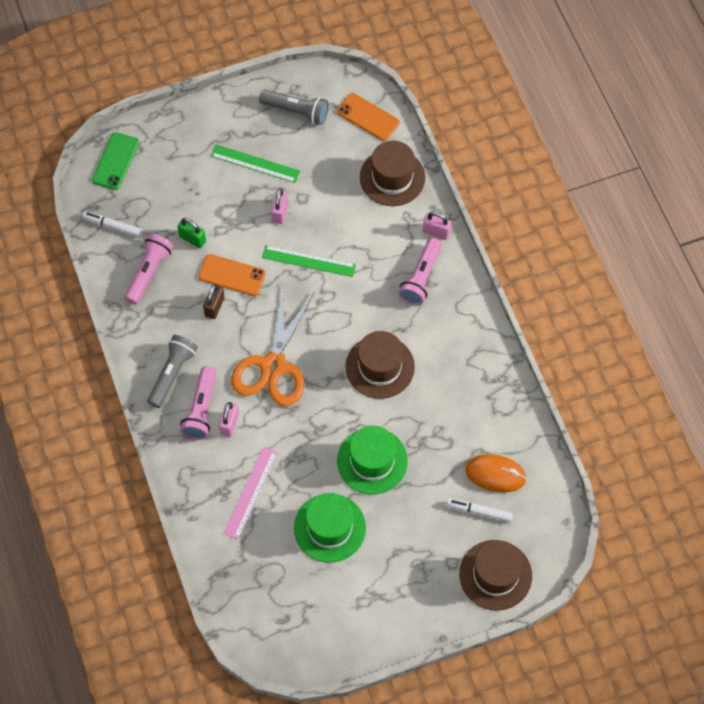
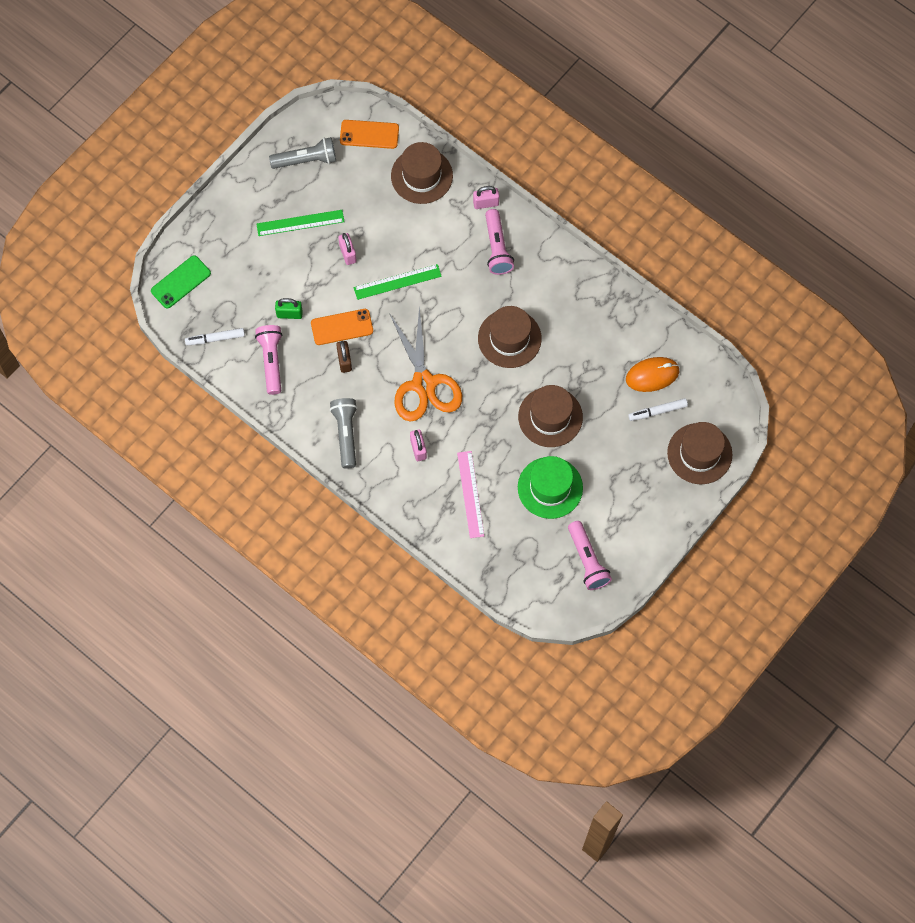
camera: 30 degrees left, 5 degrees up
green phone [92,132,139,190] -> green phone turned 60 degrees clockwise [151,255,211,309]
pink flashlight [180,366,216,440] -> pink flashlight moved to [568,521,612,590]
green hat [337,425,408,494] -> brown hat [518,385,583,447]

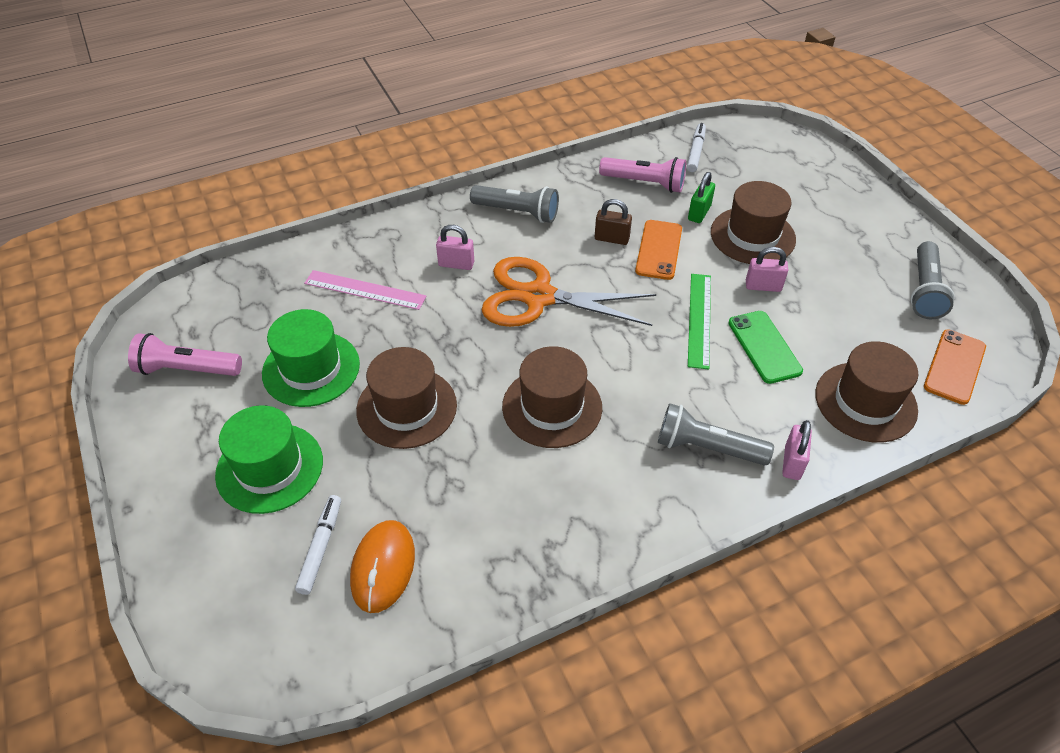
camera: 115 degrees right, 20 degrees down
green phone [151,255,211,309] -> green phone moved to [728,311,803,384]
green ruler [257,210,344,236] -> none
pink flashlight [485,209,514,275] -> grey flashlight [658,403,774,466]
brown hat [667,422,732,484] -> brown hat moved to [711,181,796,264]
none -> green hat [215,405,323,514]

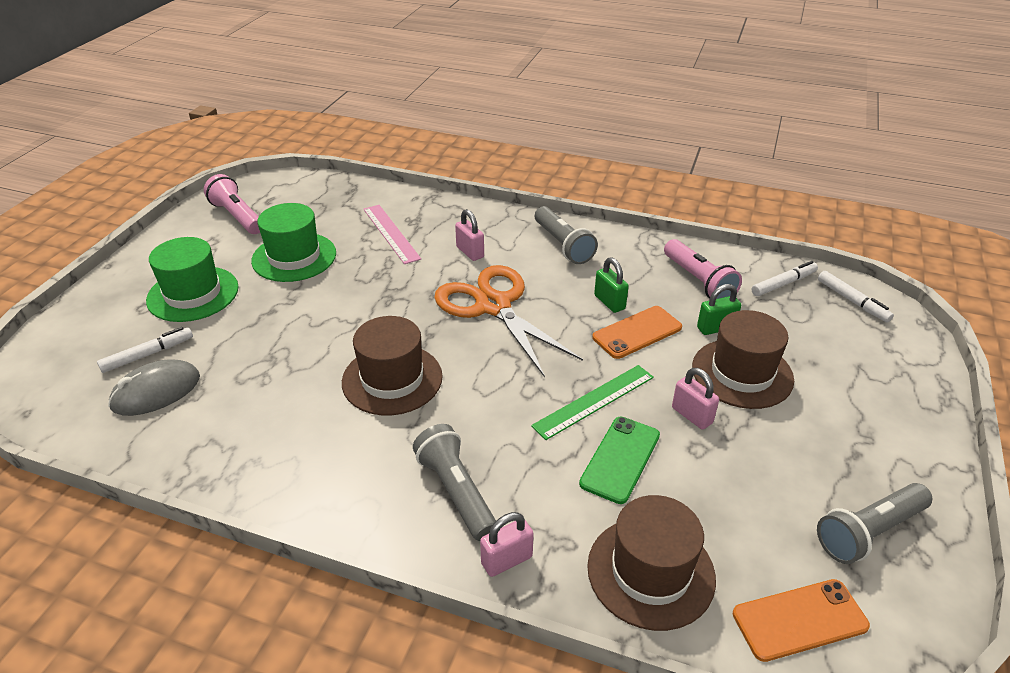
camera: 45 degrees right, 10 degrees down
orange mouse [350,520,415,613] -> grey mouse [108,359,200,416]
brown hat [356,347,457,449] -> none
brown padlock [595,199,632,245] -> green padlock [594,257,629,313]
none -> white marker [818,271,894,323]

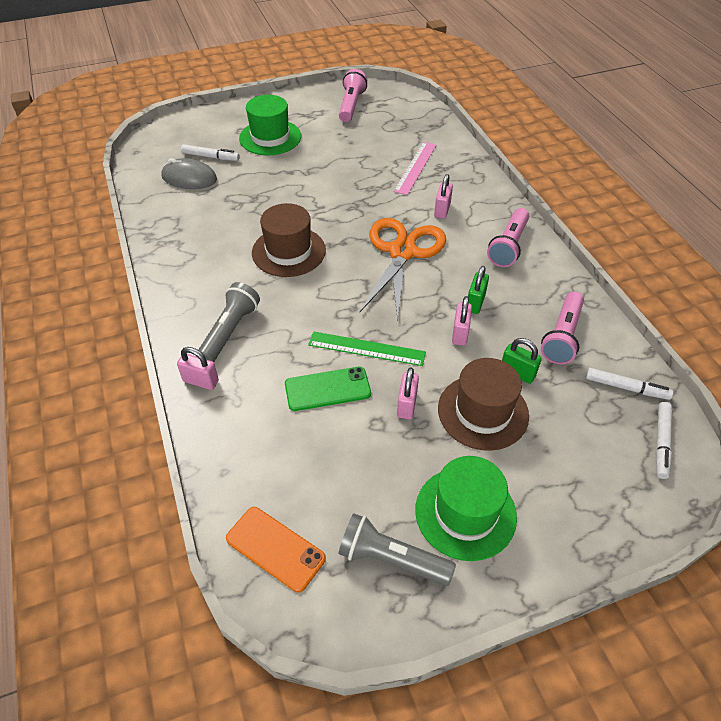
camera: 50 degrees right, 10 degrees up
green hat [251,203,336,282] -> green hat moved to [415,456,517,561]
grey flashlight [535,206,598,264] -> pink flashlight [487,208,529,267]
brown hat [587,495,716,631] -> none
orange phone [592,306,682,359] -> pink padlock [452,296,472,346]

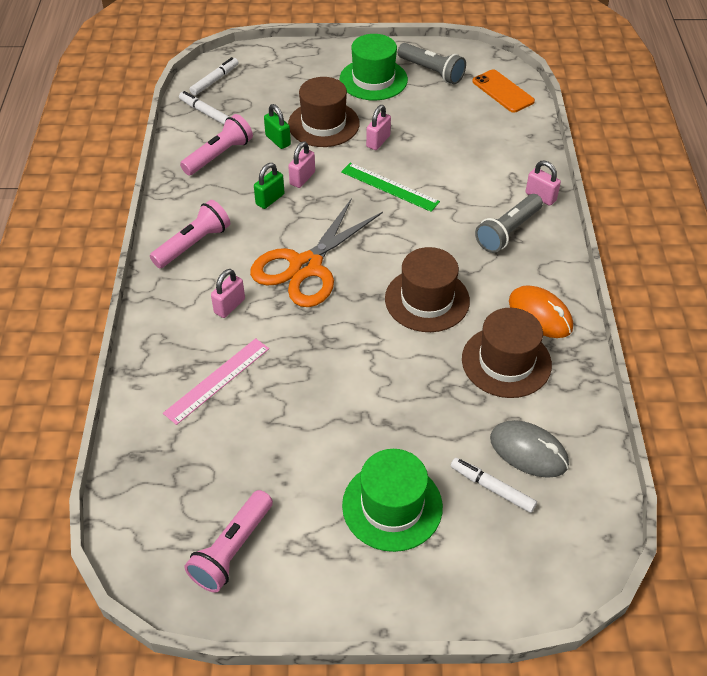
camera: 160 degrees left, 0 degrees up
green phone [285,367,371,411] -> none
none -> brown hat [462,308,552,398]
none -> orange mouse [509,285,573,338]

